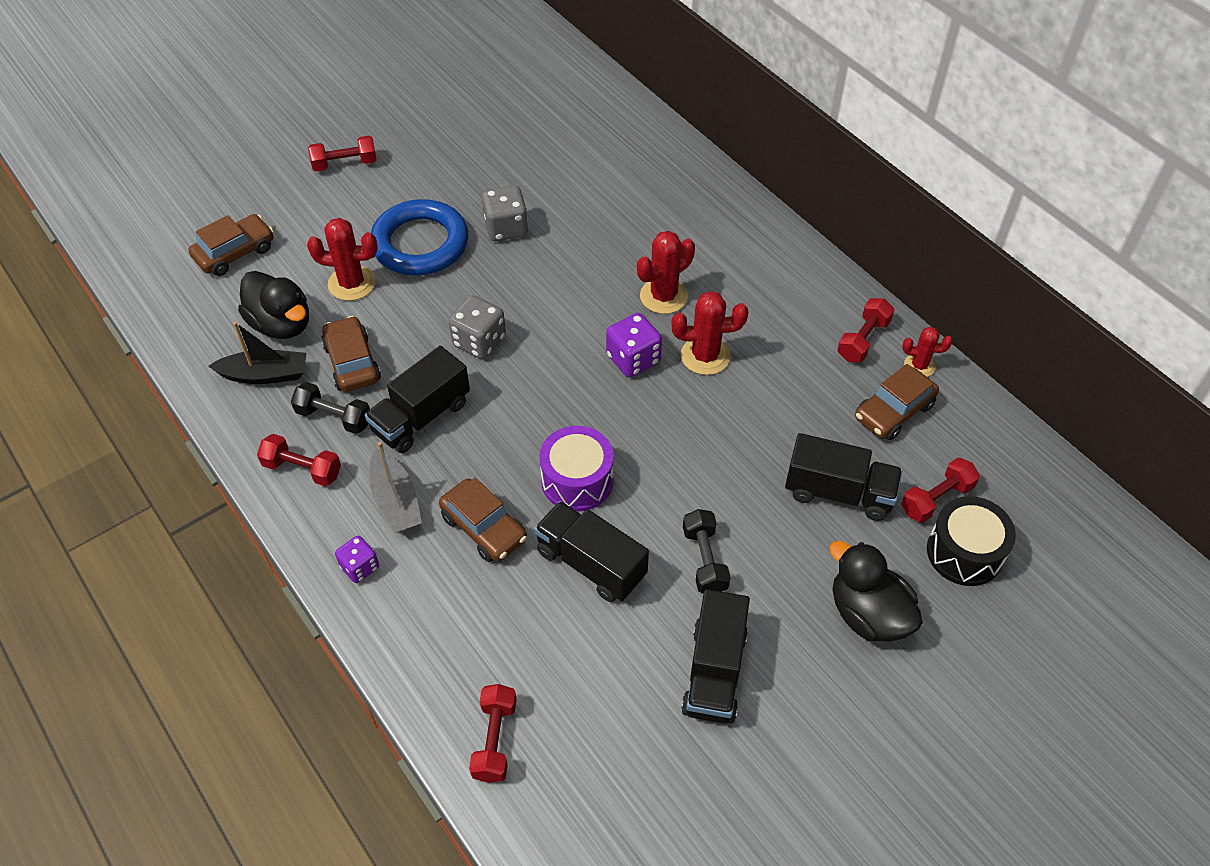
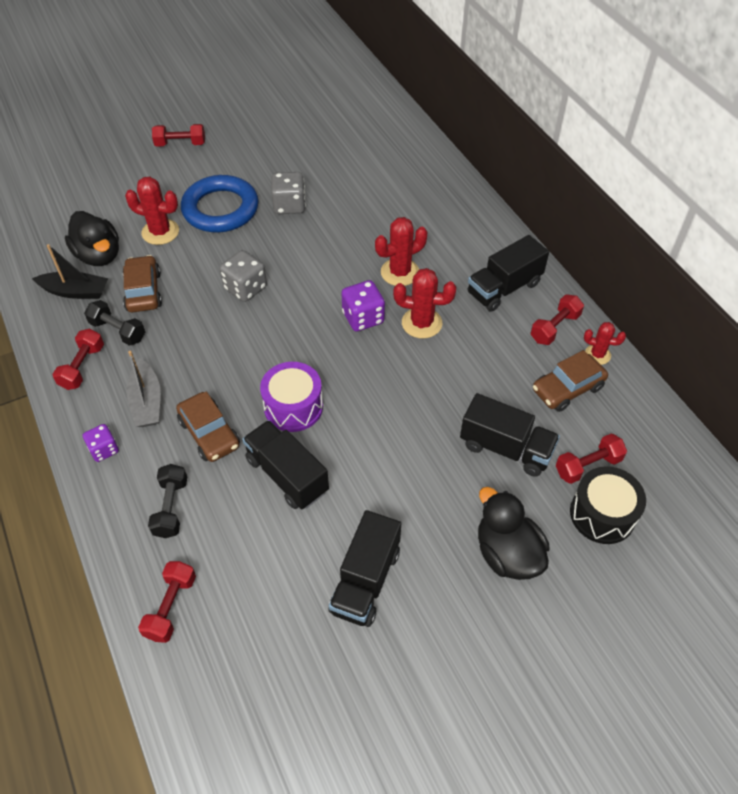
camera: 10 degrees right, 0 degrees up
brown car [189,214,274,276] -> none
red dumbbell [257,434,341,487] -> red dumbbell turned 75 degrees clockwise [53,329,104,390]
black truck [365,346,470,453] -> black truck moved to [468,235,549,312]
black dumbbell [683,509,731,593] -> black dumbbell moved to [148,464,187,538]

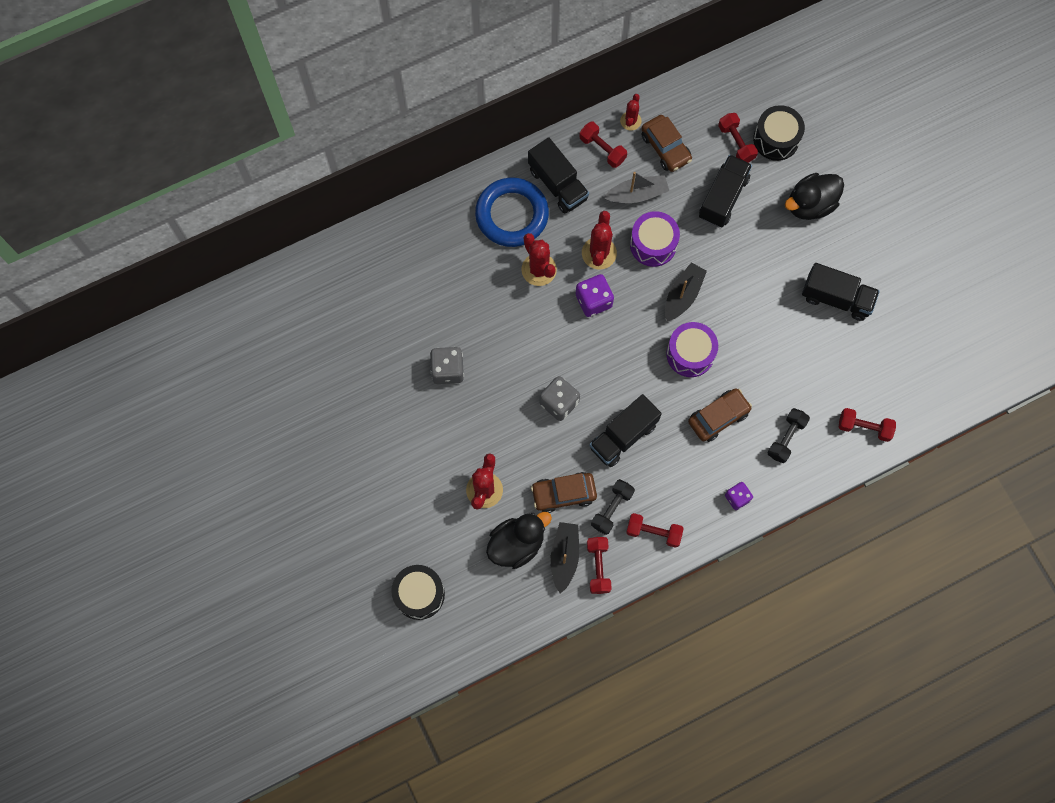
camera: 90 degrees left, 20 degrees up
grey boat [127,351,161,427] -> grey boat moved to [603,172,669,204]
black dumbbell [148,464,187,538] -> black dumbbell turned 60 degrees counterclockwise [768,408,810,463]
red dumbbell [152,124,205,147] -> red dumbbell moved to [587,537,612,594]
blue ring [181,175,259,232] -> blue ring moved to [475,178,549,247]
black truck [242,420,329,509] -> black truck moved to [589,394,662,467]
none -> black drum [391,565,445,620]
none -> purple drum [630,211,680,267]
none -> black boat [665,262,707,321]

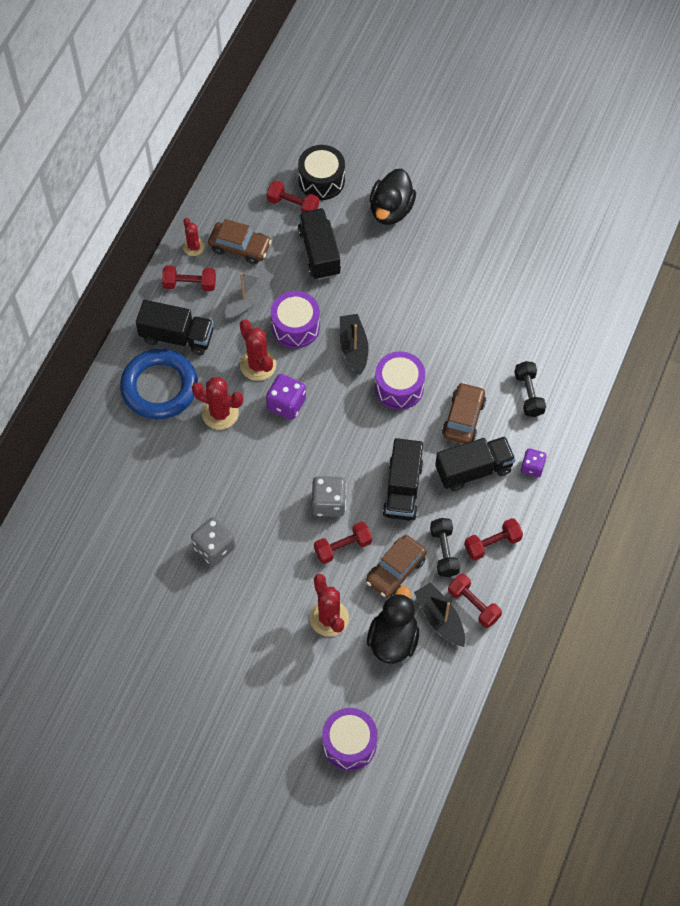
camera: 40 degrees left, 10 degrees down
black drum [391,565,445,620] -> purple drum [322,708,378,771]
black truck [802,263,880,321] -> black truck moved to [435,436,516,491]
red dumbbell [838,408,896,442] -> red dumbbell moved to [314,522,372,564]

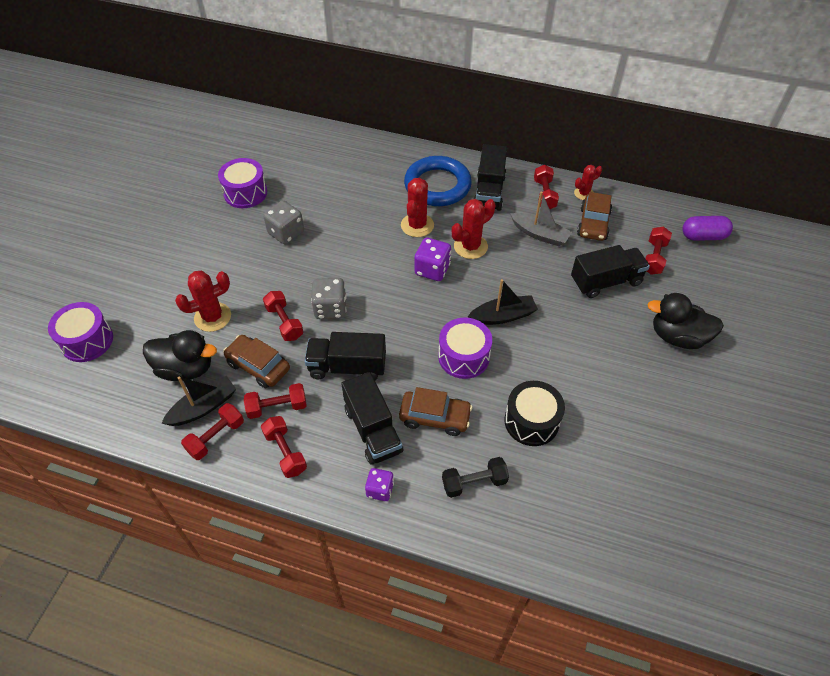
camera: 85 degrees right, 10 degrees down
purple drum [271,291,320,348] -> purple drum moved to [218,158,267,208]
black drum [298,145,345,200] -> black drum moved to [505,381,565,446]
black dumbbell [430,518,460,577] -> red dumbbell [244,383,307,419]
none -> purple capsule [682,216,733,241]

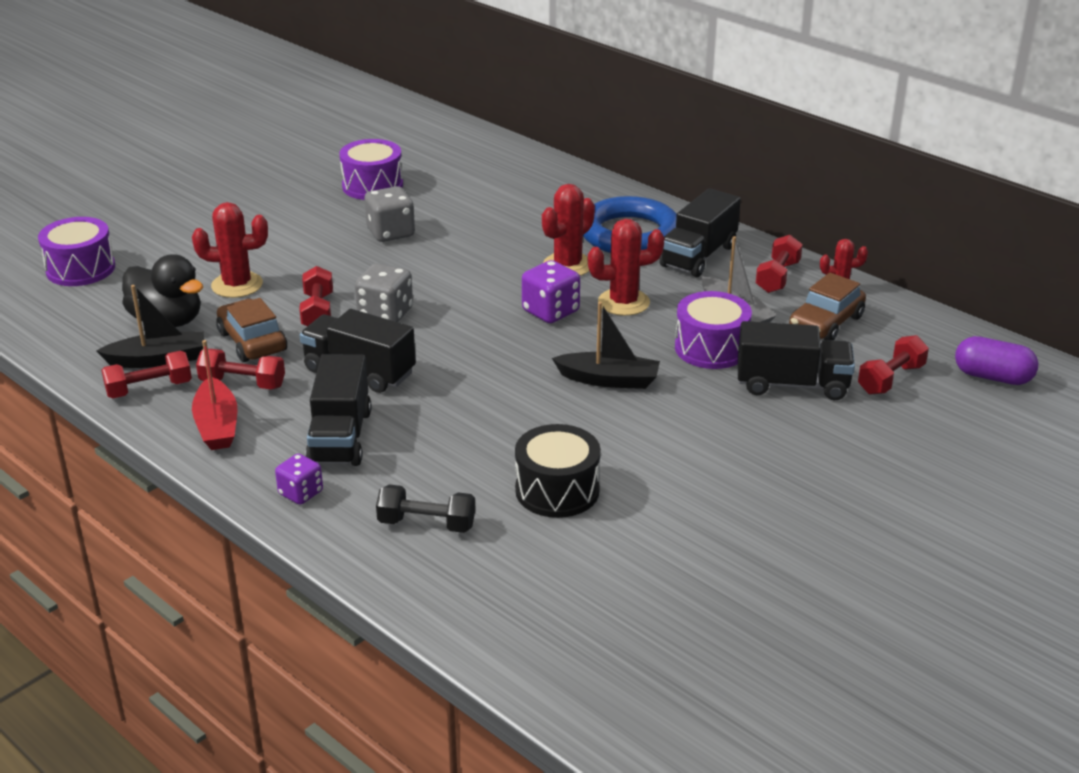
camera: 25 degrees right, 20 degrees down
red dumbbell [261,416,307,478] -> red boat [192,340,238,450]
brown car [399,387,472,436] -> none
purple drum [438,317,492,379] -> purple drum moved to [675,291,752,369]
black duck [647,293,724,349] -> none

